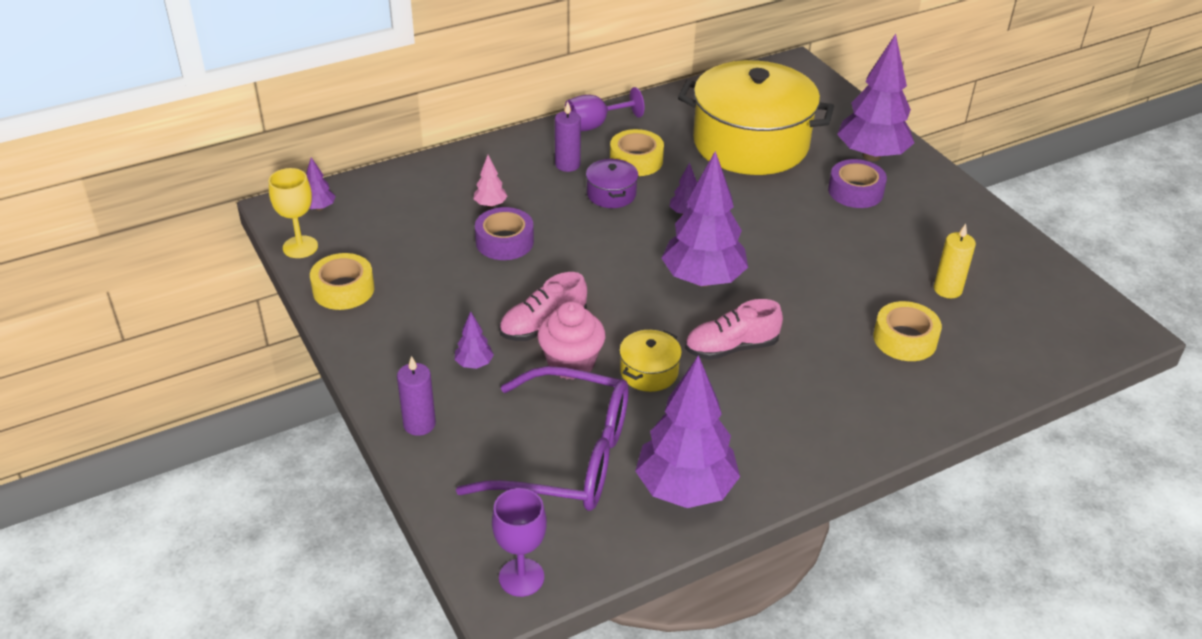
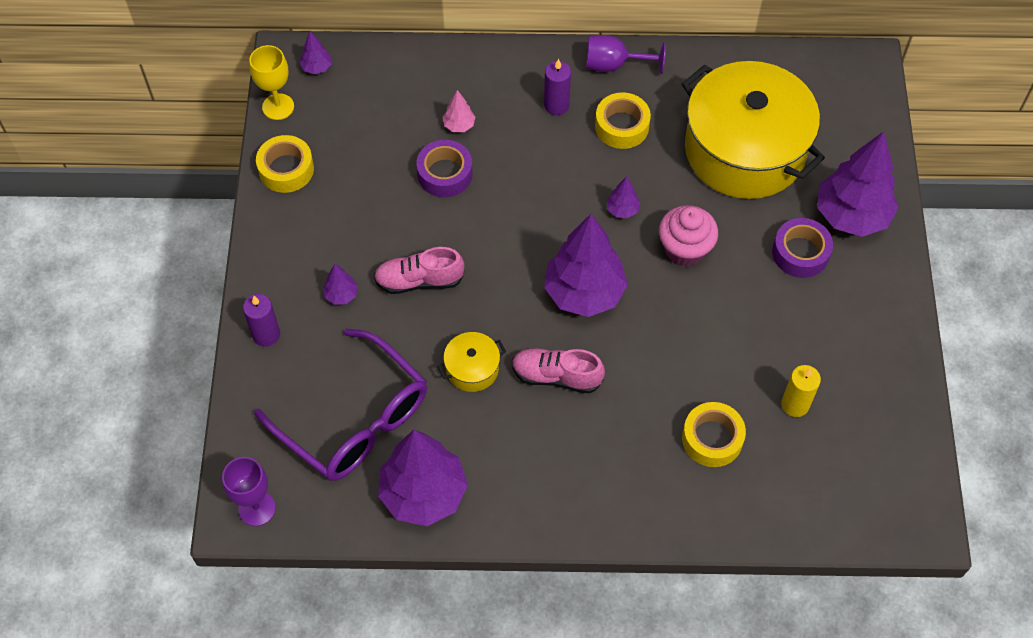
camera: 30 degrees right, 20 degrees up
pink cupcake [537,301,605,380] -> pink cupcake moved to [659,205,718,267]
purple pot [586,158,638,208] -> none

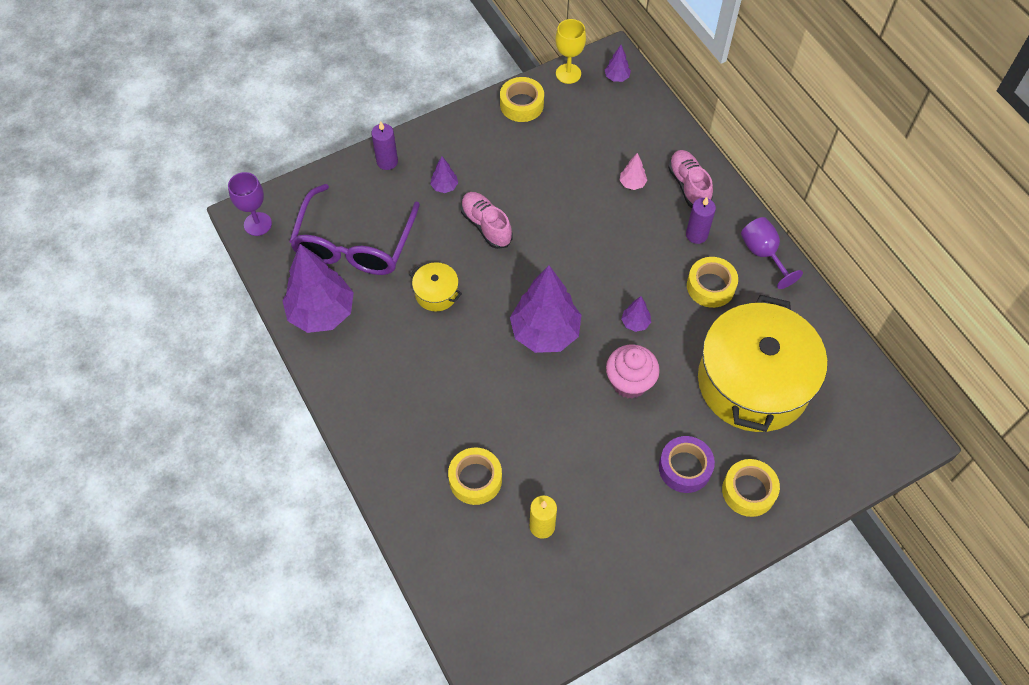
camera: 60 degrees right, 0 degrees up
purple tape [416,140,473,197] -> none
pink shoe [512,348,605,394] -> pink shoe moved to [668,150,713,208]
purple tree [817,131,899,237] -> yellow tape [722,459,780,517]

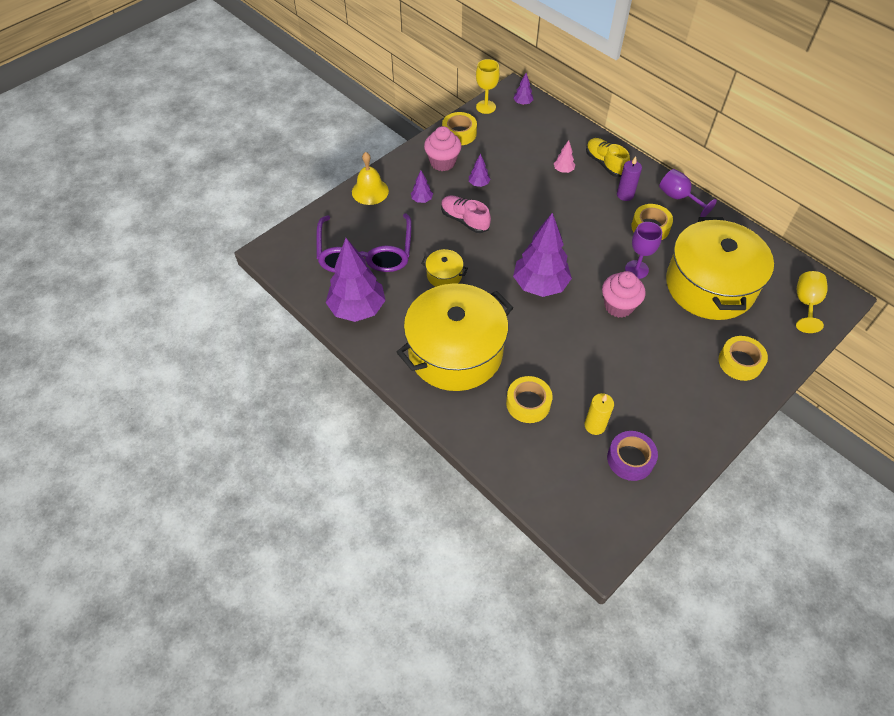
camera: 15 degrees left, 5 degrees down
purple goblet [228,172,272,236] -> purple goblet moved to [625,222,662,279]
purple candle [371,121,398,170] -> yellow bell [352,152,389,205]
purple tree [621,296,651,332] -> purple tree moved to [469,154,490,187]
purple tape [659,436,715,493] -> purple tape moved to [607,431,658,481]
pink shoe [668,150,713,208] -> yellow shoe [586,138,630,177]
none -> yellow pot [397,283,513,391]
none -> pink cupcake [424,126,461,171]
none -> yellow goblet [796,271,828,333]

